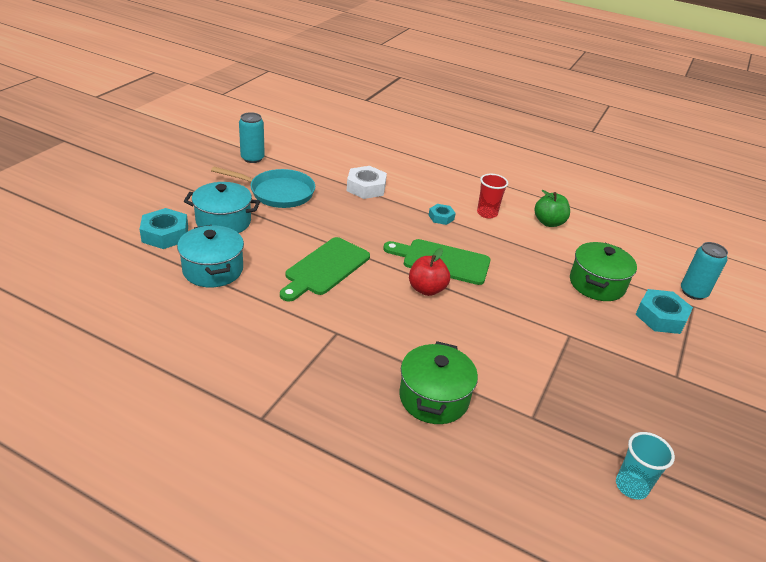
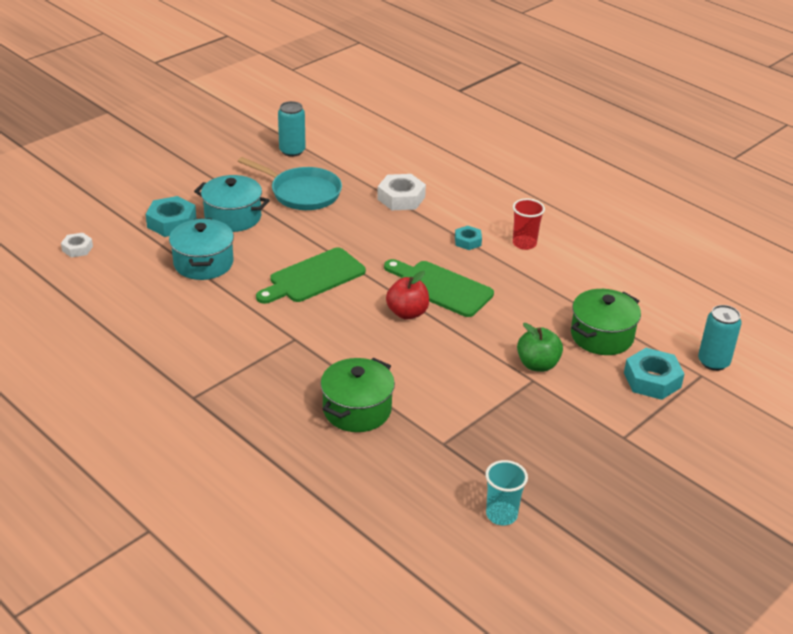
camera: 20 degrees right, 0 degrees up
green apple [534,190,570,227] -> green apple moved to [517,323,563,372]
none -> white nut [61,233,93,257]

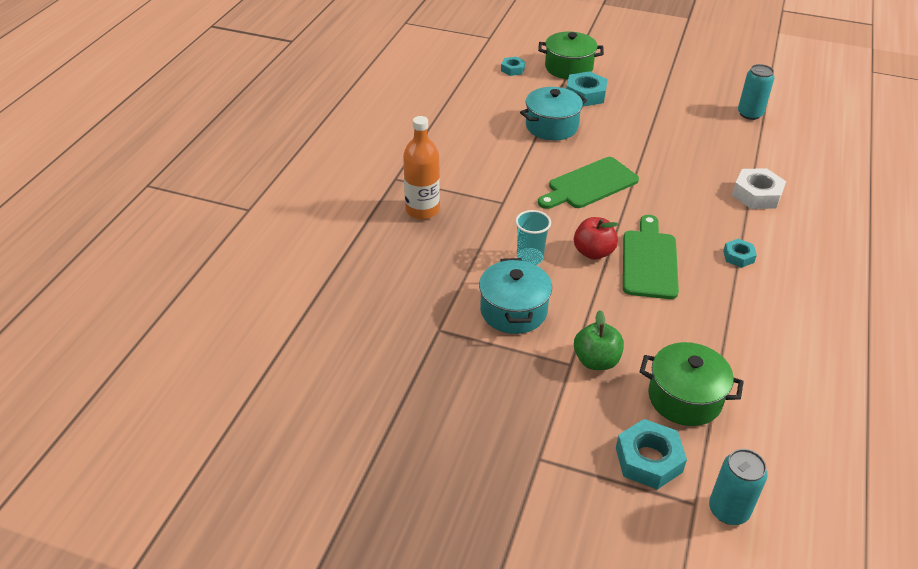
camera: 65 degrees right, 5 degrees up
white nut [61,233,93,257] -> turquoise nut [501,57,525,76]
turquoise pot [194,175,270,232] -> turquoise pot moved to [479,258,552,334]
turquoise pan [238,157,342,210] -> none
green cutting board [256,248,366,304] -> green cutting board turned 60 degrees counterclockwise [538,157,639,209]
green pot [320,358,395,432] -> green pot moved to [538,32,604,79]
turquoise cup [485,460,528,525] -> turquoise cup moved to [515,210,551,265]
red cup [513,198,545,250] -> none
none -> orange bottle [403,116,440,219]

